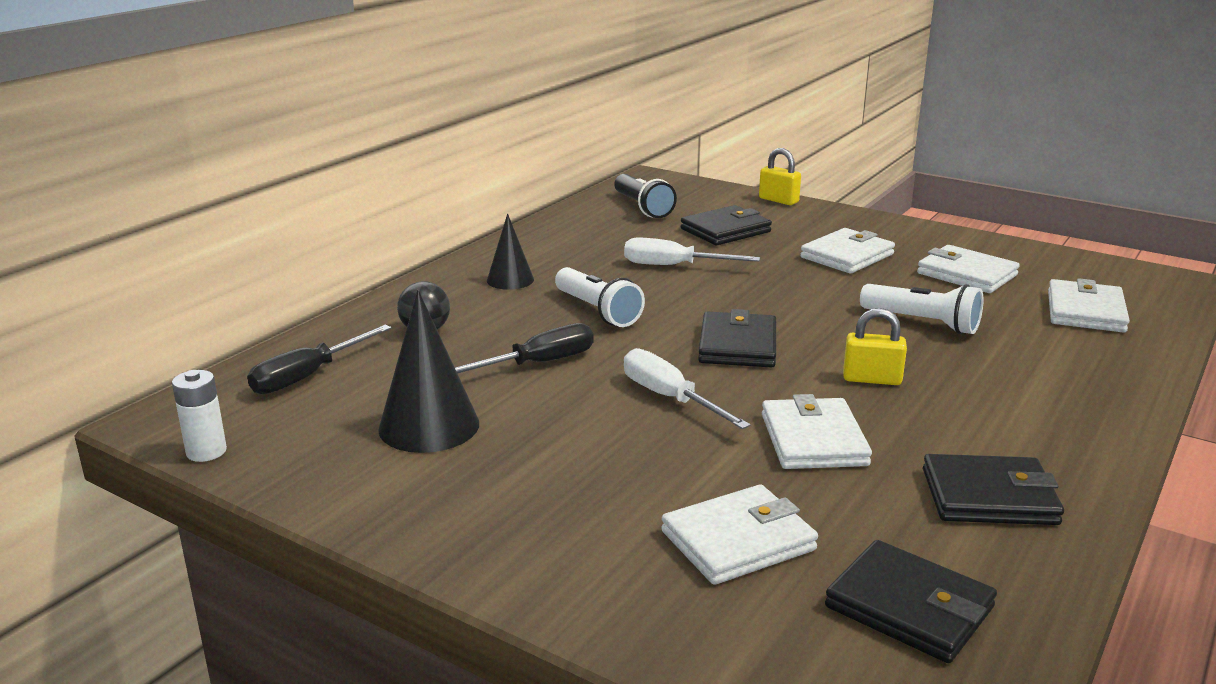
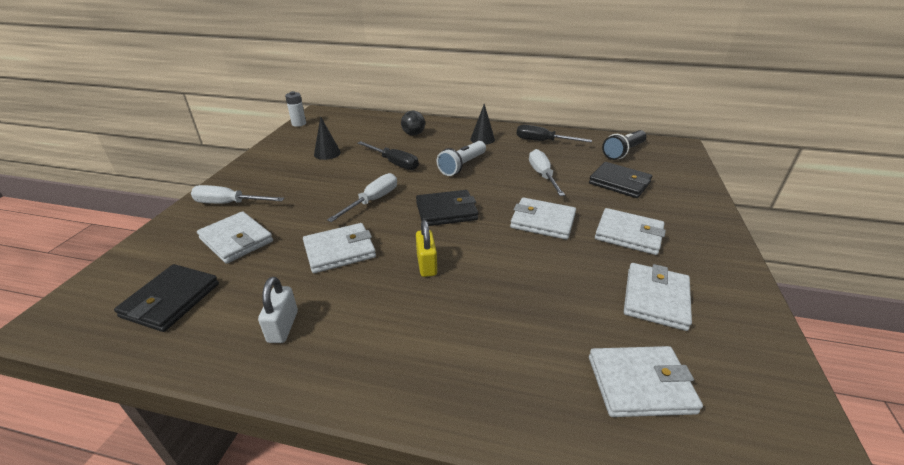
camera: 70 degrees right, 10 degrees up
black screwdriver [247,325,391,394] -> black screwdriver moved to [517,125,592,142]
black cone [378,290,479,453] -> black cone [314,116,341,160], size x0.62
yellow padlock [759,148,801,205] -> none
white flashlight [860,284,983,334] -> none
black wallet [923,454,1064,525] -> white padlock [258,277,298,343]
none -> white screwdriver [191,185,284,204]
none -> white wallet [510,197,576,240]

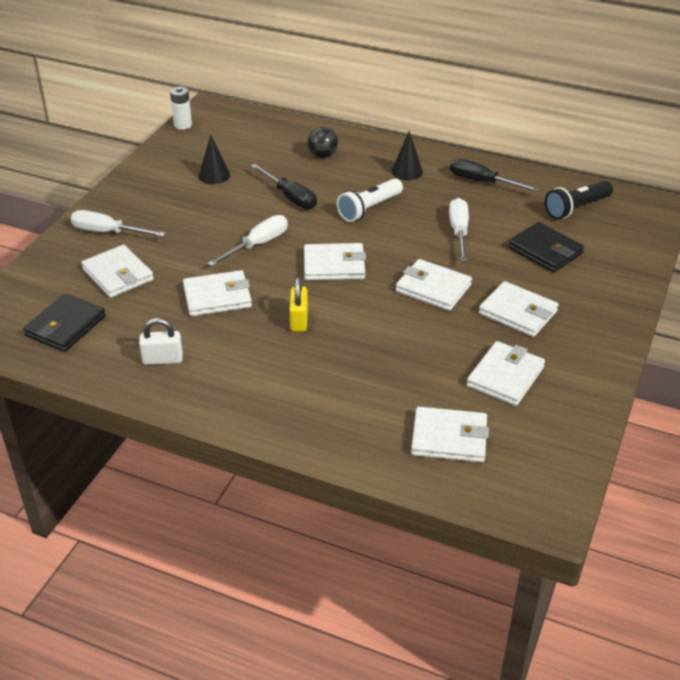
camera: 10 degrees right, 5 degrees up
white padlock [258,277,298,343] -> white padlock turned 75 degrees clockwise [139,318,183,365]
black wallet [416,190,479,226] -> white wallet [304,243,366,281]

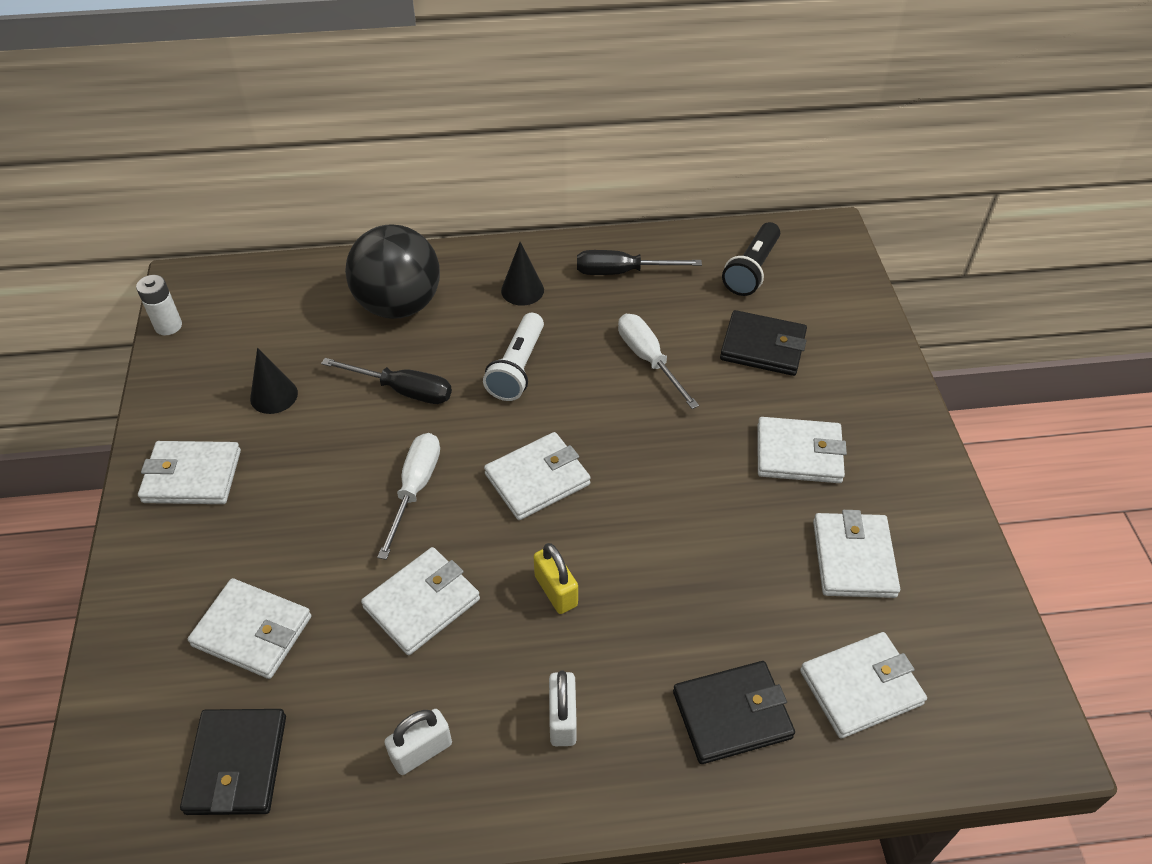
camera: 30 degrees left, 10 degrees up
white screwdriver [71,210,166,237] -> none
black ball [308,127,338,158] -> black ball [345,225,440,319], size x2.09
white wallet [396,259,472,311] -> white wallet moved to [138,441,241,504]
none -> white padlock [549,671,577,746]
none -> black wallet [673,661,795,764]

